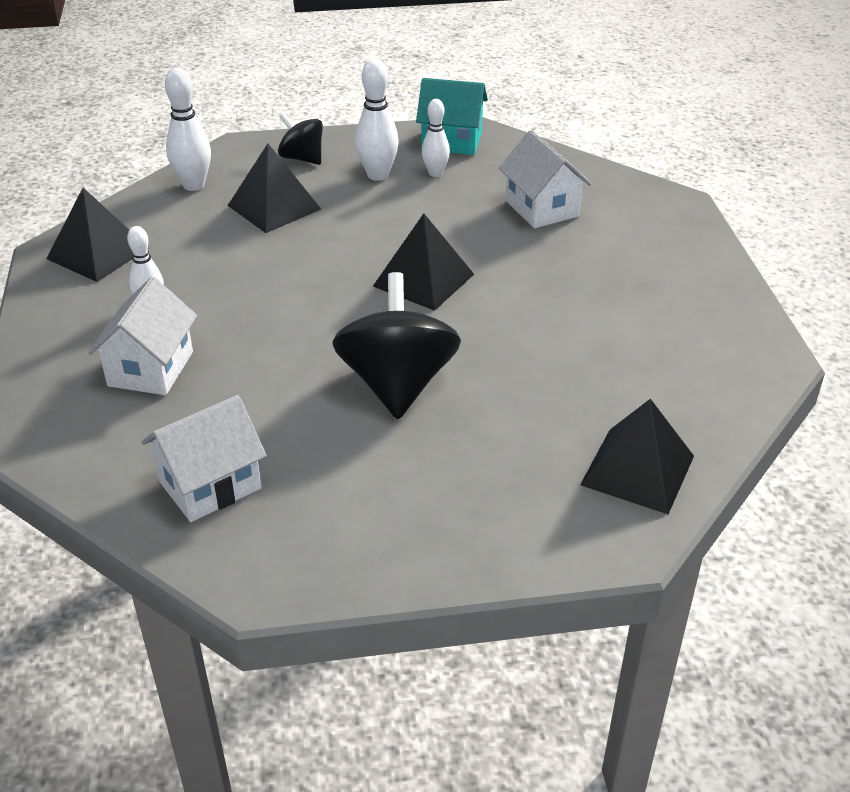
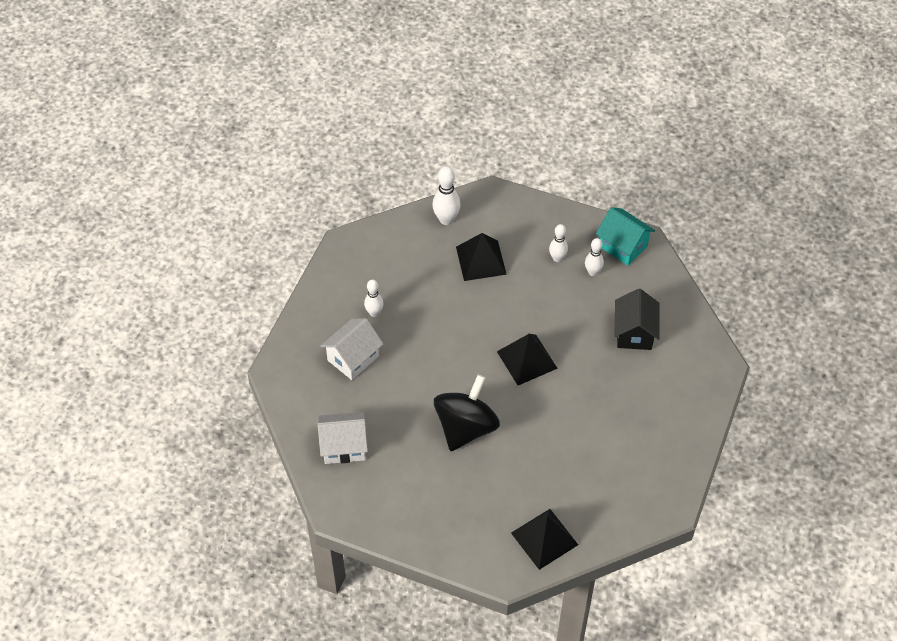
camera: 30 degrees right, 15 degrees up
black pyramid [46,188,149,282] -> none
black spinning top [278,112,323,165] -> none
white bowling pin [355,59,399,181] -> white bowling pin [549,224,568,262], size x0.66
white house [499,130,591,228] -> black house [614,289,660,350]

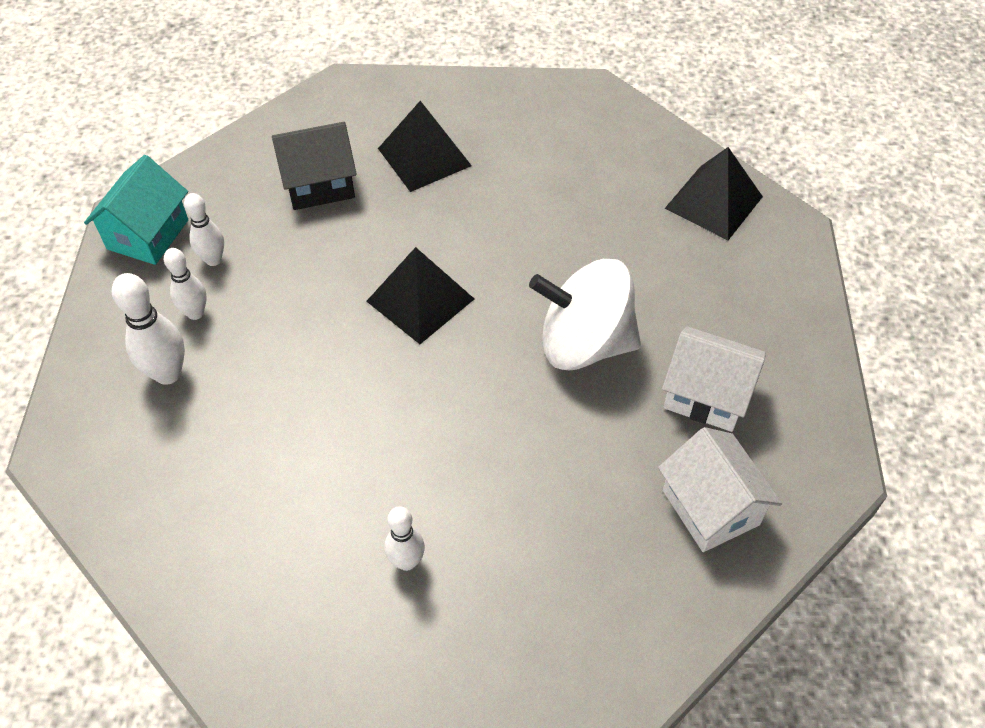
camera: 110 degrees left, 0 degrees up
white house [321,318,383,380] -> white house moved to [662,327,766,432]
white bowling pin [432,166,461,225] -> white bowling pin moved to [112,273,185,385]
black spinning top [434,375,500,451] -> white spinning top [529,259,641,370]
black pyramid [456,233,507,281] -> black pyramid moved to [378,101,472,192]

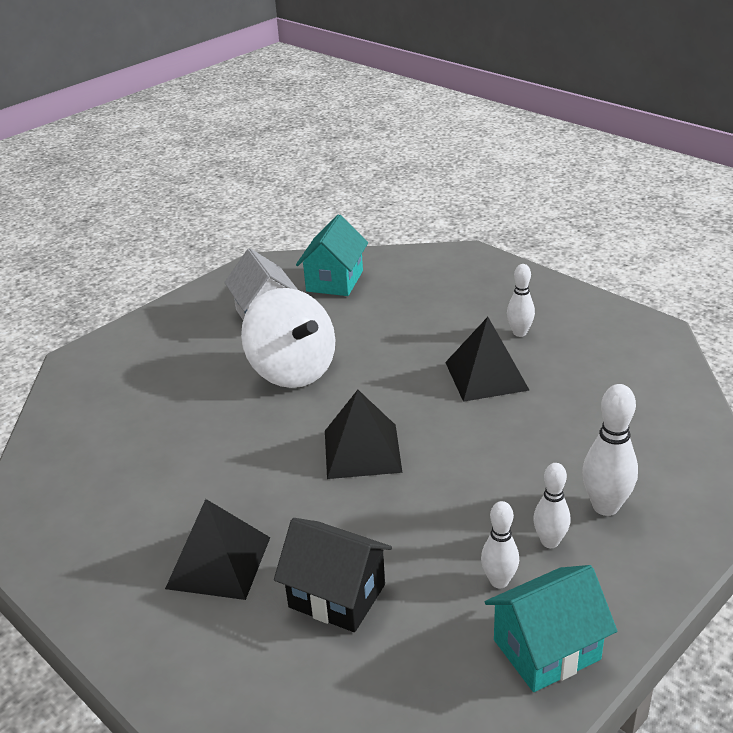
camera: 135 degrees left, 20 degrees down
white house [658,427,782,552] -> turquoise house [296,215,368,296]
black pyramid [665,147,763,240] -> black pyramid moved to [445,317,530,402]

